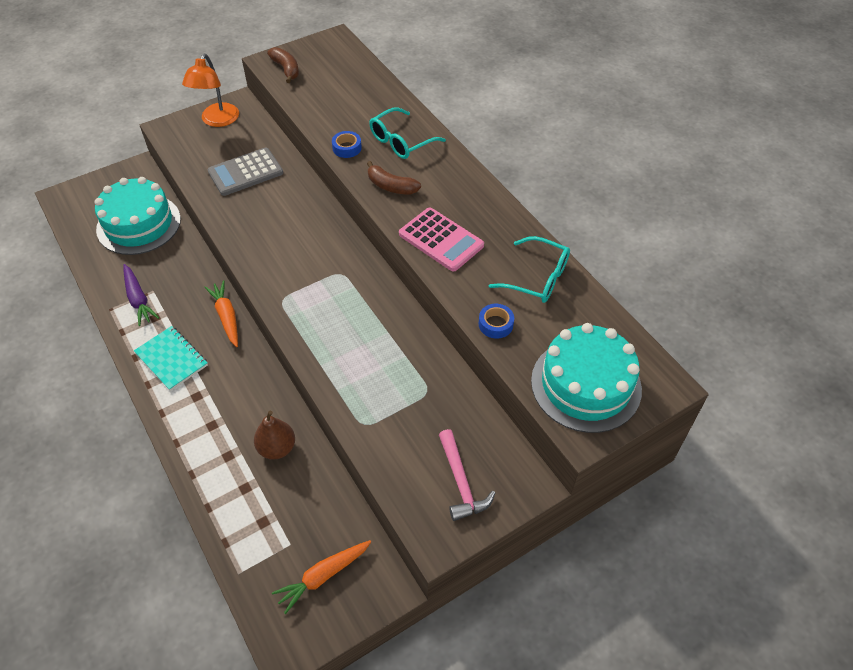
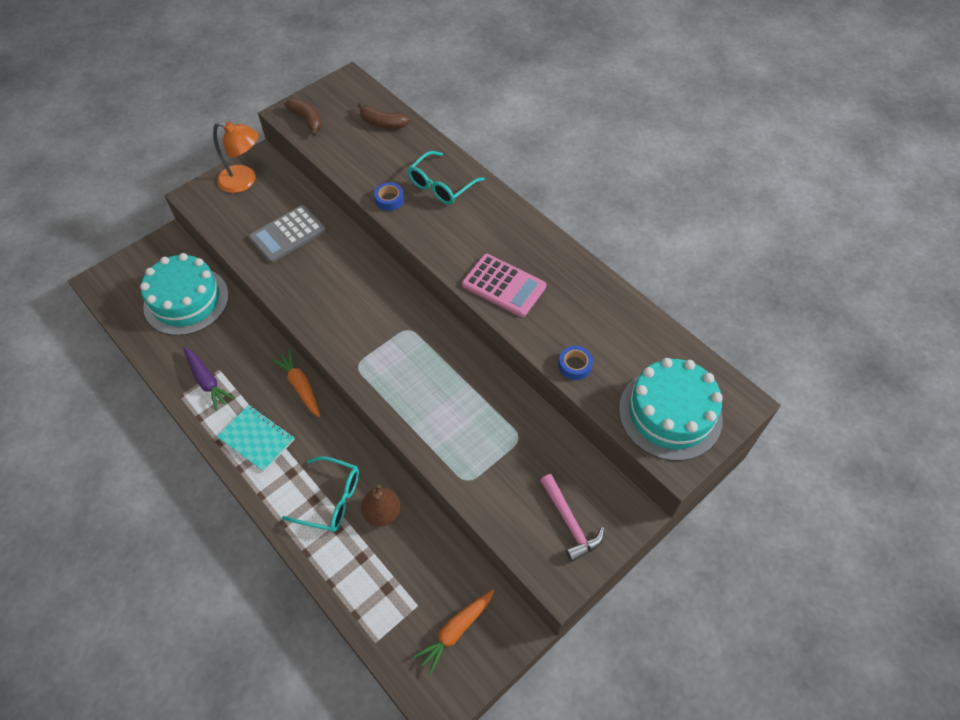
camera: 10 degrees left, 5 degrees up
orange lamp [182,54,239,127] -> orange lamp turned 75 degrees counterclockwise [213,121,258,193]
brown banana [367,161,421,195] -> brown banana moved to [358,103,410,129]
turquoise glasses [489,236,570,303] -> turquoise glasses moved to [282,457,359,532]

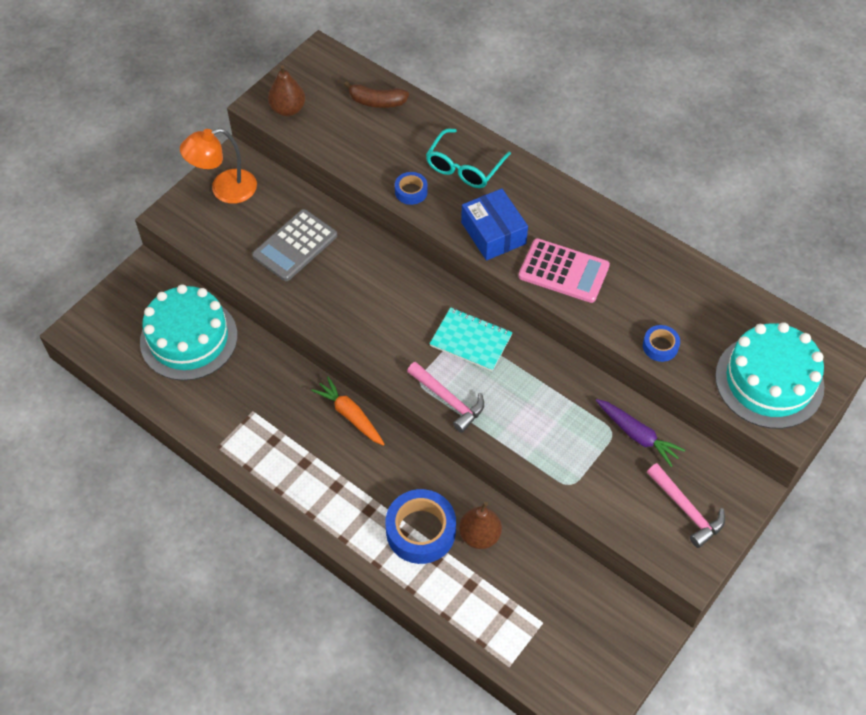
camera: 10 degrees left, 0 degrees up
purple carrot [183,347,235,411] -> purple carrot moved to [596,399,685,467]
orange lamp [213,121,258,193] -> orange lamp turned 150 degrees clockwise [180,128,257,204]
turquoise notebook [217,405,295,472] -> turquoise notebook moved to [430,307,513,371]
turquoise glasses [282,457,359,532] -> blue tape [385,489,456,564]
brown banana [285,99,322,136] -> brown pear [268,65,305,116]
orange carrot [413,589,494,674] -> none
none -> pink hammer [407,362,484,433]
none -> blue box [461,188,528,260]

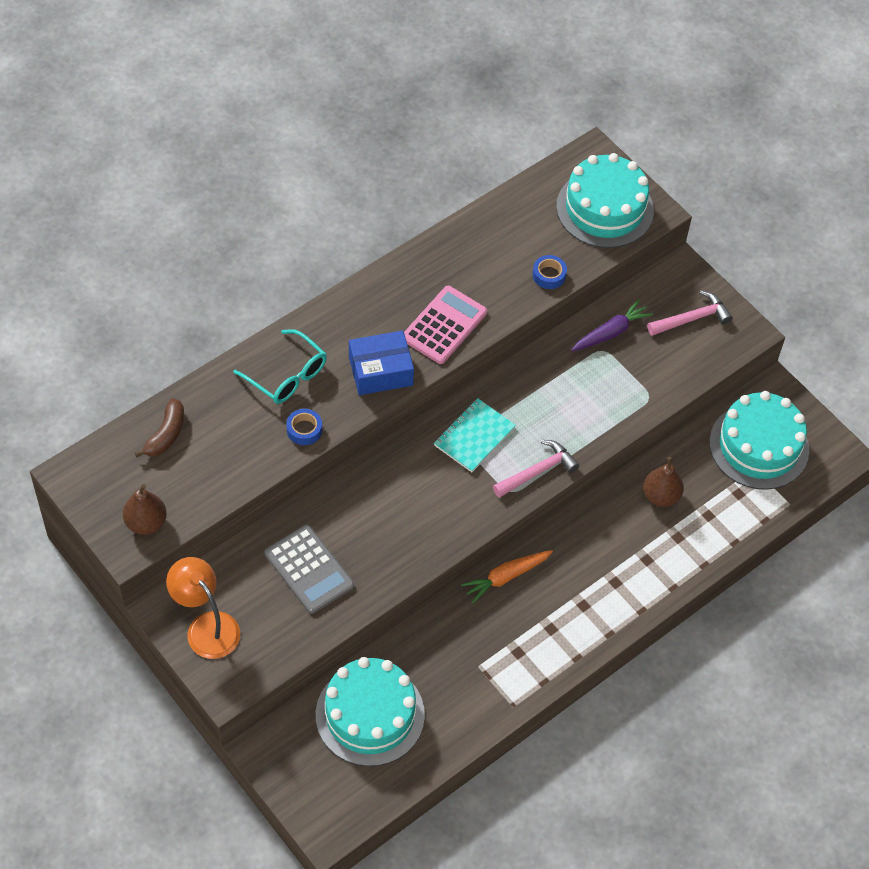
camera: 80 degrees left, 0 degrees up
orange lamp [180,128,257,204] -> orange lamp turned 150 degrees clockwise [166,557,240,659]
blue tape [385,489,456,564] -> none
none -> turquoise cake [709,391,809,490]

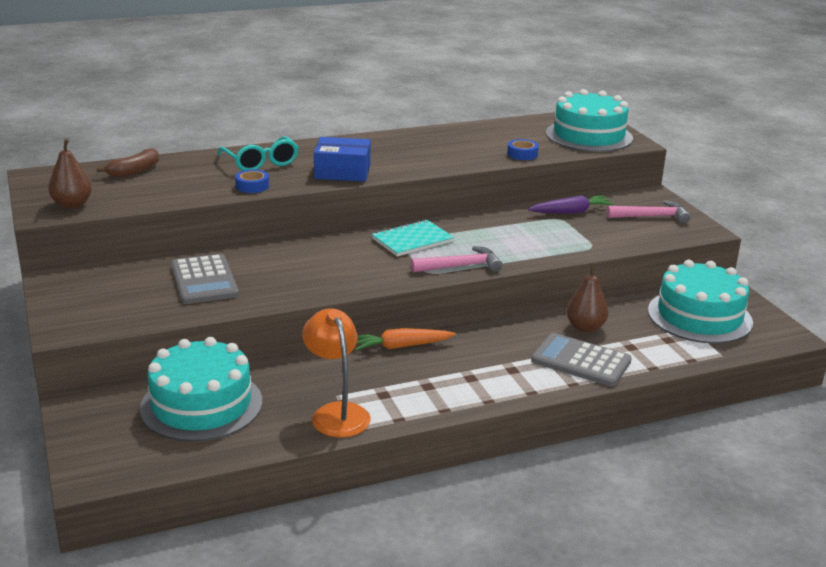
camera: 20 degrees right, 30 degrees down
orange lamp [166,557,240,659] -> orange lamp moved to [302,308,371,437]
pink calculator [404,286,487,364] -> none
none -> grey calculator [531,333,632,386]

